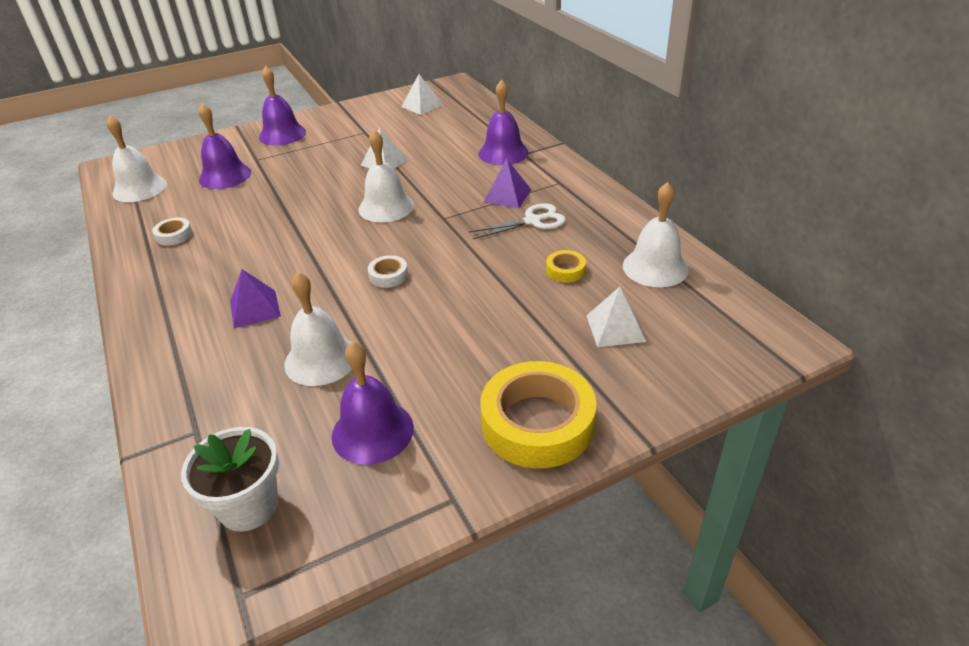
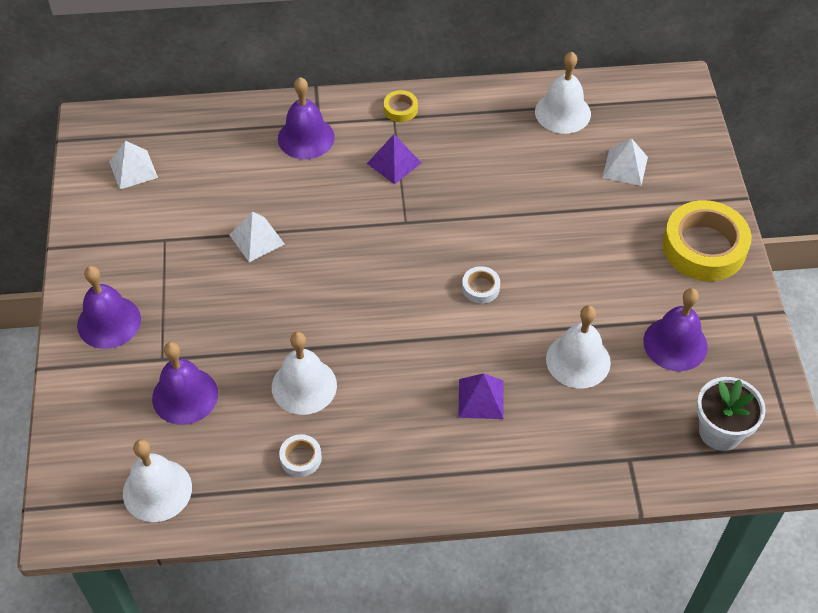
camera: 70 degrees left, 15 degrees up
white bell [358,130,414,222] -> white bell moved to [272,332,337,415]
white scissors [469,203,566,239] -> none
yellow tape [546,250,586,283] -> yellow tape moved to [384,90,418,122]

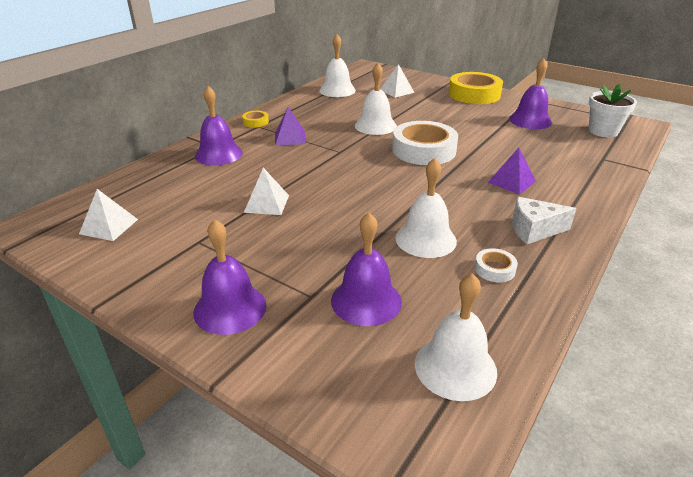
camera: 50 degrees left, 20 degrees down
white tape [462,266,500,304] -> white tape [392,121,458,165], size x2.25
white bell [546,305,611,388] -> white bell moved to [355,63,397,135]
none -> white cheese [512,197,577,244]

